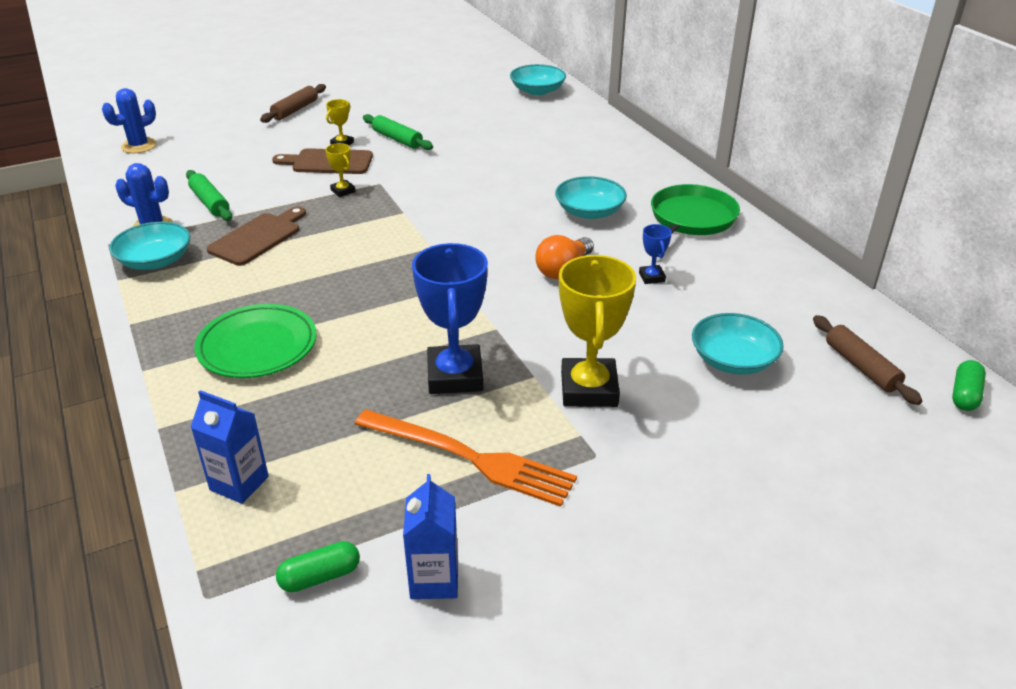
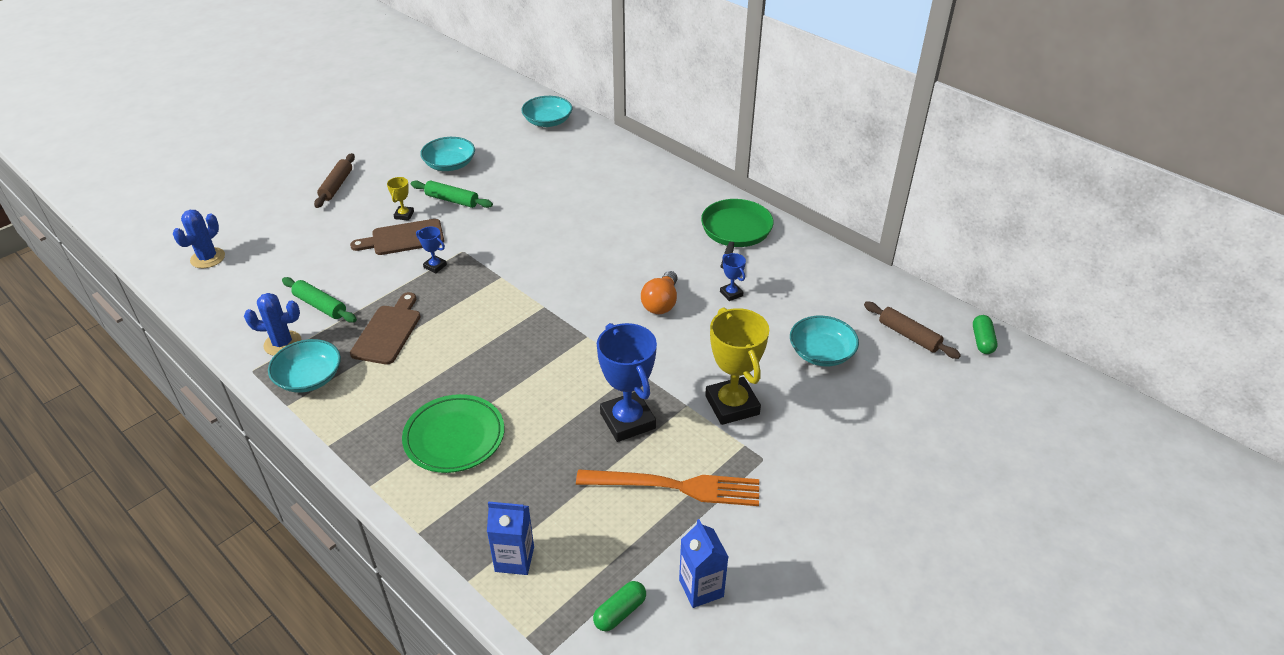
camera: 20 degrees left, 5 degrees up
yellow trophy [325,143,355,197] -> blue trophy [416,227,447,273]
turquoise bowl [555,176,627,219] -> turquoise bowl moved to [420,137,475,171]

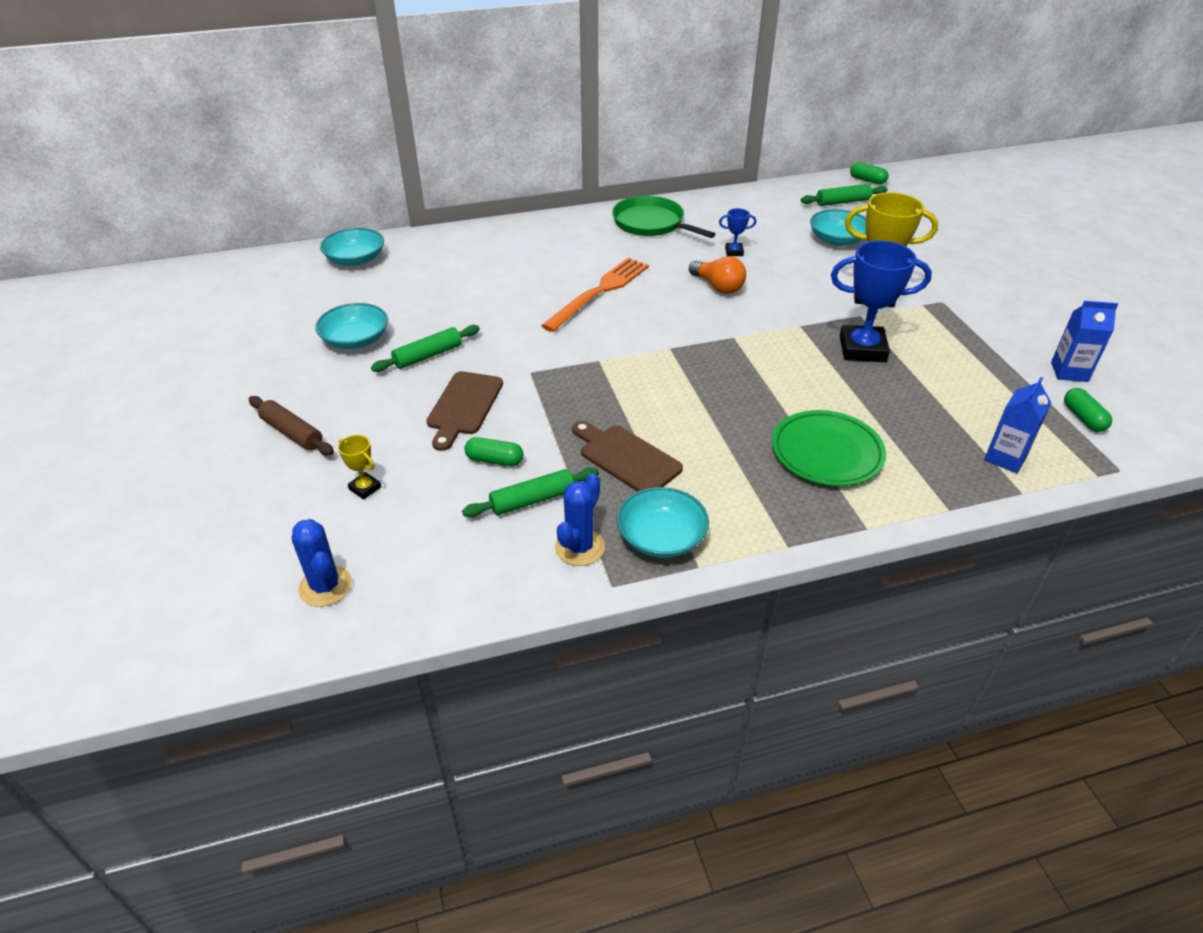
camera: 60 degrees left, 0 degrees up
yellow trophy [387,177,414,221] -> yellow trophy moved to [338,435,381,500]
blue trophy [416,227,447,273] -> none
orange fork [576,469,759,506] -> orange fork moved to [541,258,649,332]
brown rolling pin [864,301,961,359] -> green rolling pin [801,184,887,206]
none -> green capsule [464,437,524,466]

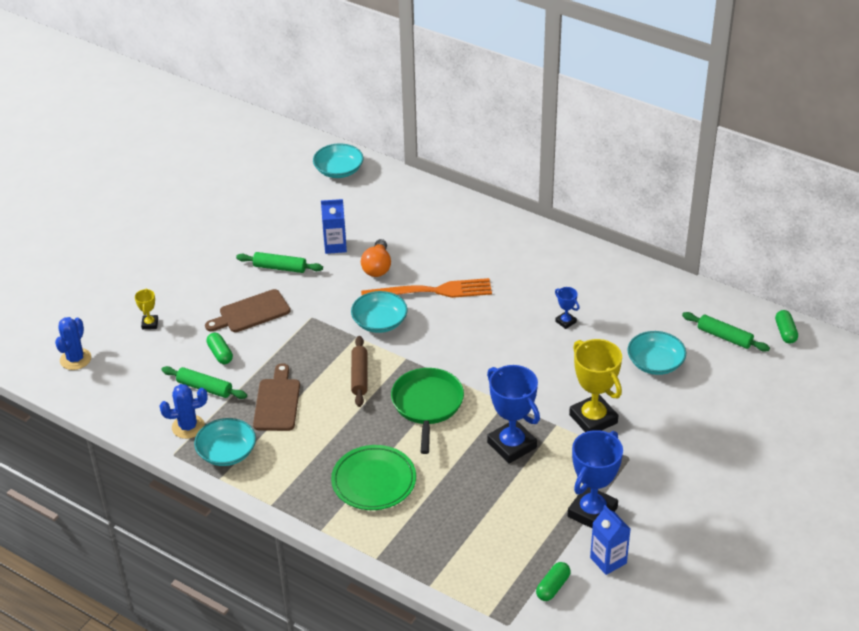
camera: 50 degrees right, 0 degrees up
brown rolling pin [249,396,334,456] -> brown rolling pin moved to [351,336,368,407]
turquoise bowl [315,303,388,349] -> turquoise bowl moved to [351,291,408,333]
green pan [612,196,715,238] -> green pan moved to [391,368,464,454]
orange light bulb [689,256,746,294] -> orange light bulb moved to [361,239,391,277]
blue carton [984,377,1051,473] -> blue carton moved to [321,199,347,254]
none -> blue trophy [568,430,623,528]

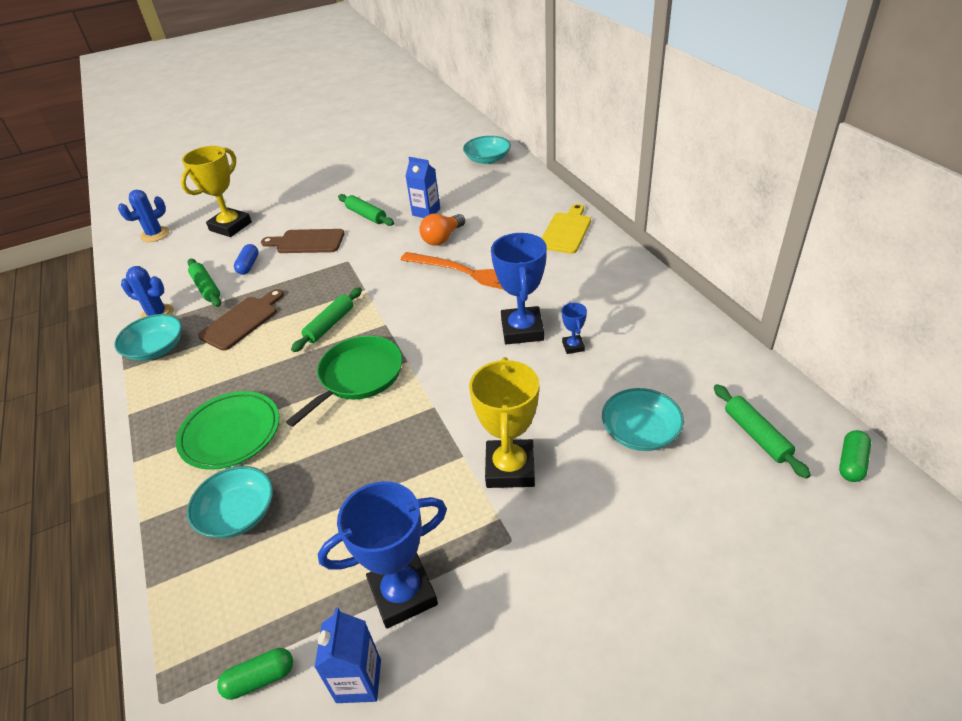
camera: 35 degrees right, 0 degrees up
yellow trophy [135,288,158,329] -> yellow trophy [181,146,252,237], size x2.17
green capsule [207,333,233,364] -> blue capsule [234,244,259,275]
turquoise bowl [351,291,408,333] -> turquoise bowl moved to [187,466,273,538]
brown rolling pin [351,336,368,407] -> green rolling pin [291,287,362,352]
blue trophy [487,365,540,463] -> blue trophy moved to [491,233,547,344]
none -> yellow cutting board [542,204,591,254]

